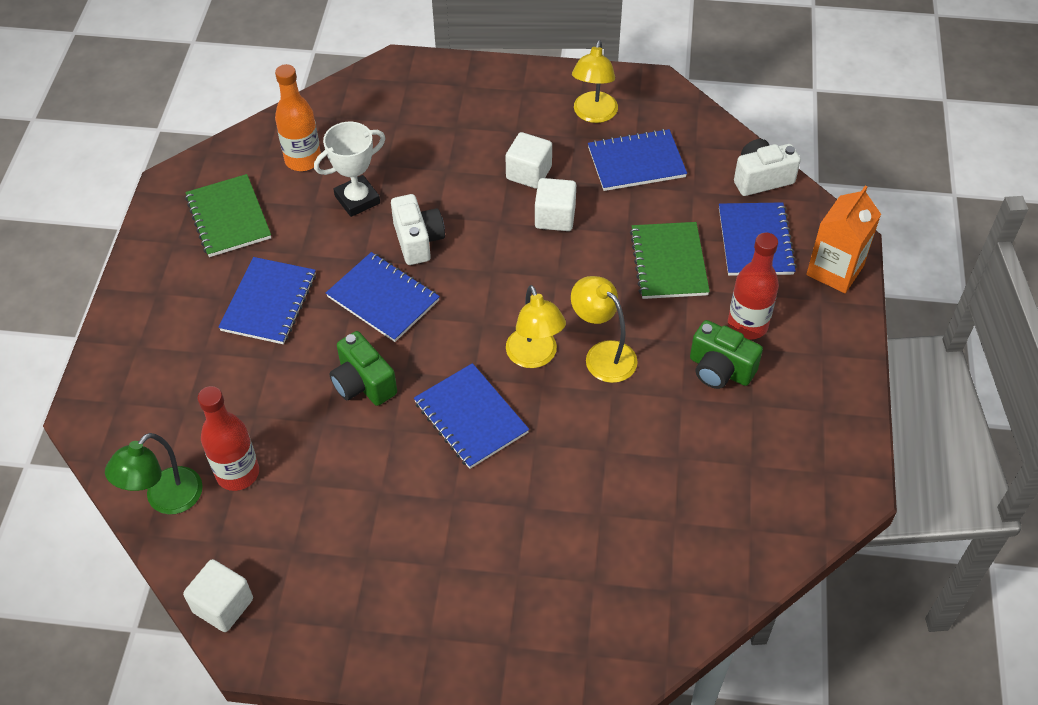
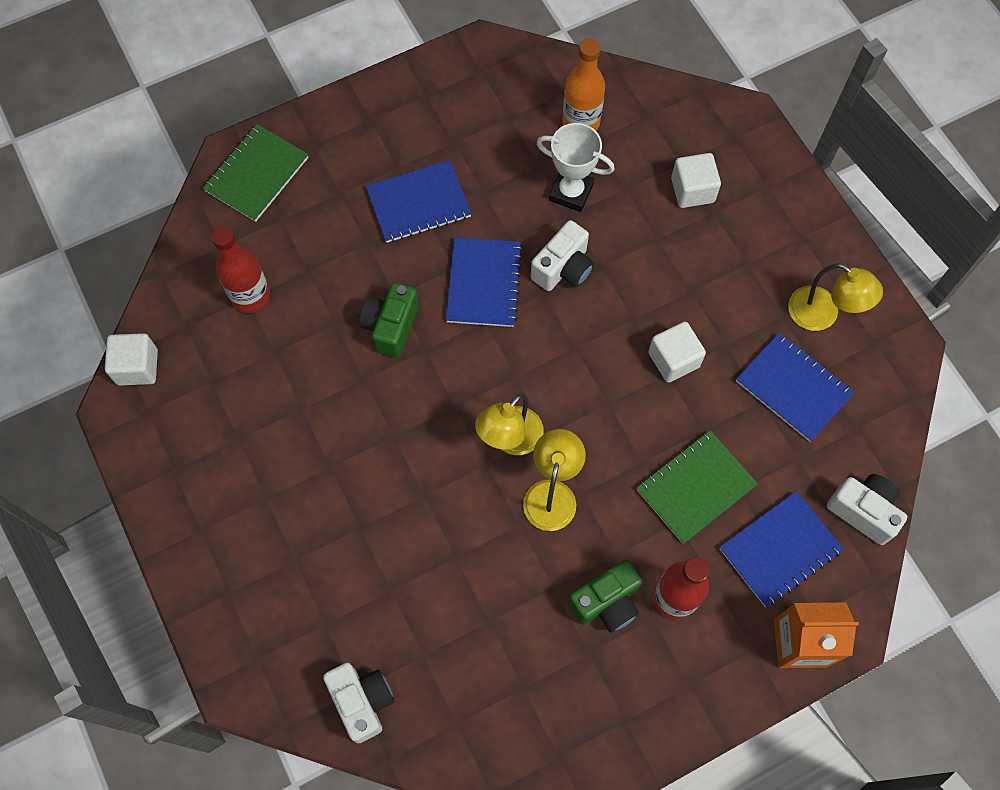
camera: 55 degrees right, 15 degrees up
green lamp [105,433,203,514] -> none
green notebook [185,174,271,257] -> green notebook moved to [203,124,309,222]
blue notebook [414,363,529,469] -> none
white cube [505,132,552,189] -> white cube moved to [671,153,721,208]
yellow lamp [572,40,618,123] -> yellow lamp turned 120 degrees counterclockwise [788,263,883,331]
green camera [690,320,763,389] -> green camera turned 120 degrees counterclockwise [568,560,642,633]
none -> white camera [323,662,394,744]

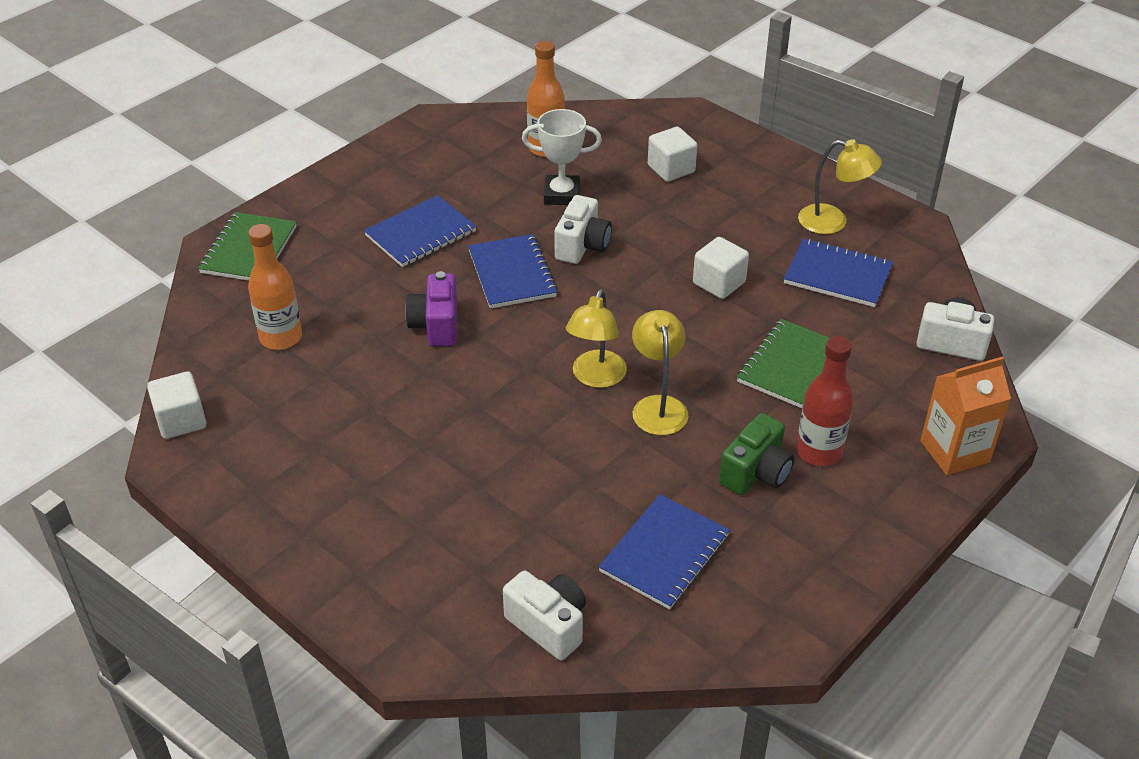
camera: 20 degrees left, 25 degrees down
red bottle [211,226,270,313] -> orange bottle [248,224,302,350]
green camera [359,283,419,358] -> purple camera [405,271,457,347]
blue notebook [719,491,844,607] -> blue notebook moved to [598,494,730,610]

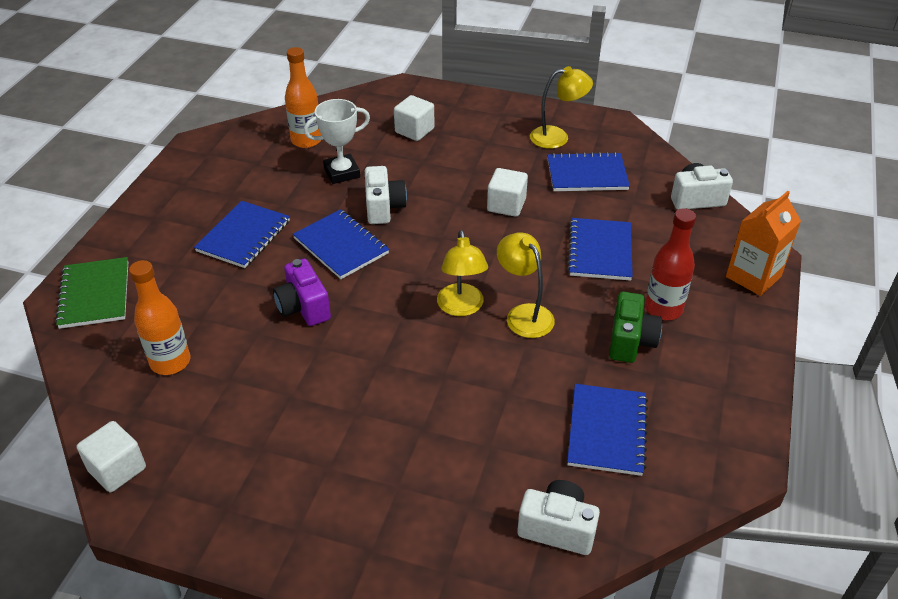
camera: 25 degrees left, 0 degrees up
green notebook [737,319,829,408] -> blue notebook [567,218,633,281]

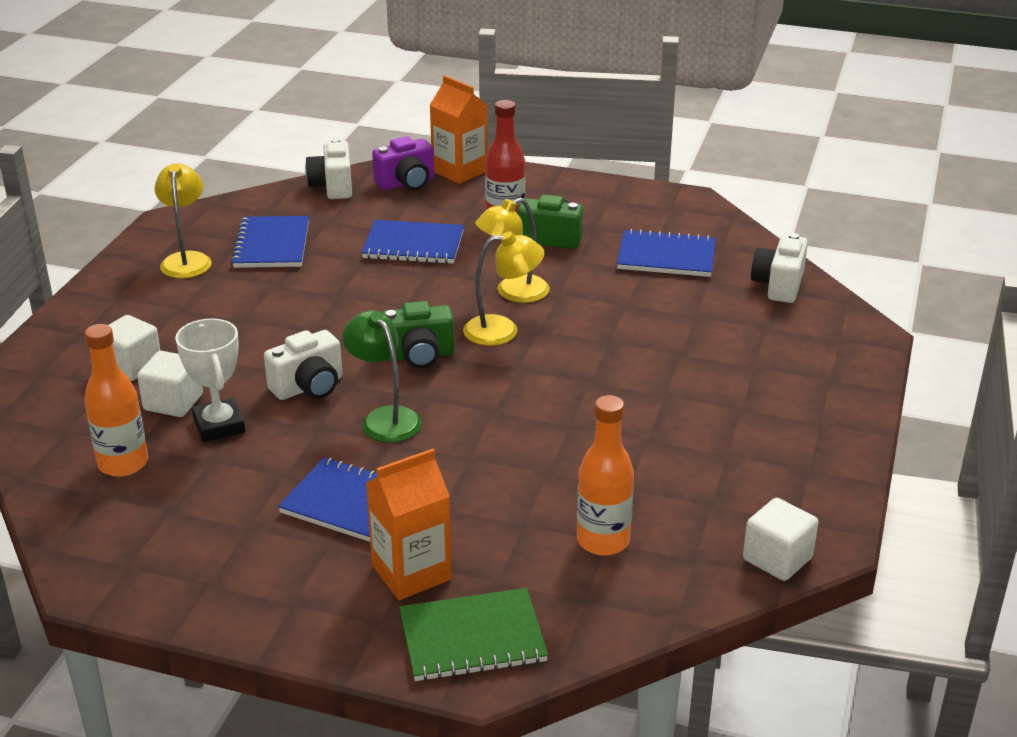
camera: 90 degrees left, 10 degrees down
purple camera [273,259,331,326] -> purple camera moved to [372,136,434,191]
blue notebook [293,209,389,279] -> green lamp [342,310,422,442]
white camera [365,166,407,224] -> white camera turned 150 degrees clockwise [264,330,343,400]
white cube [487,168,528,217] -> white cube moved to [137,351,203,417]
none -> orange carton [366,449,452,600]
none -> green camera [382,301,455,368]

